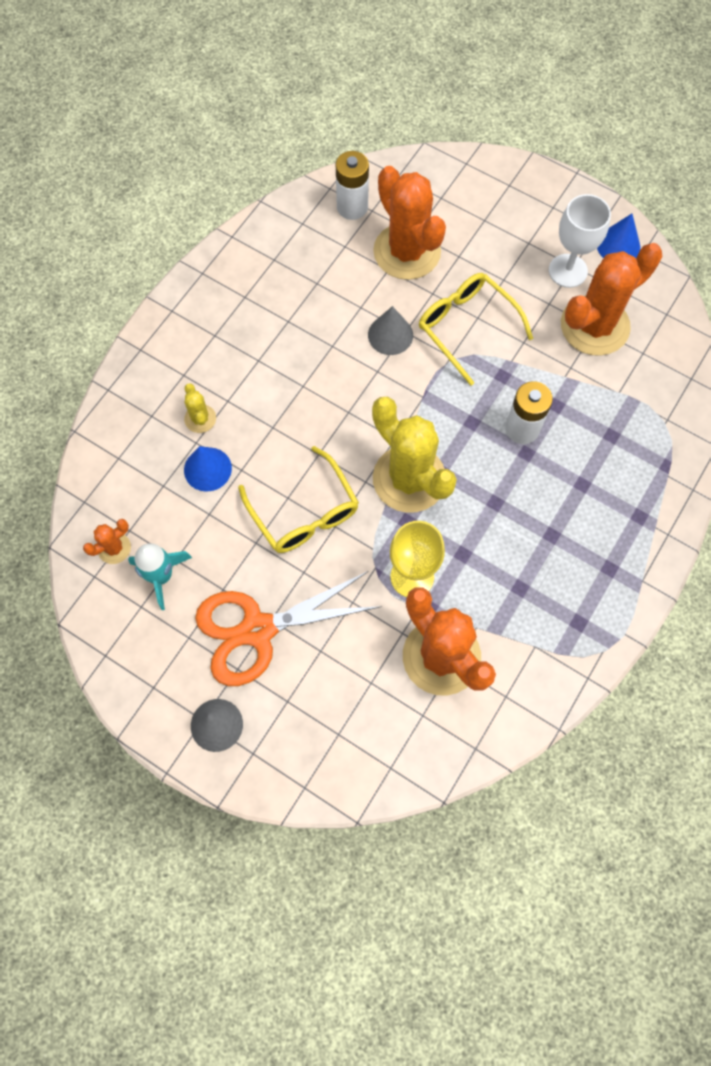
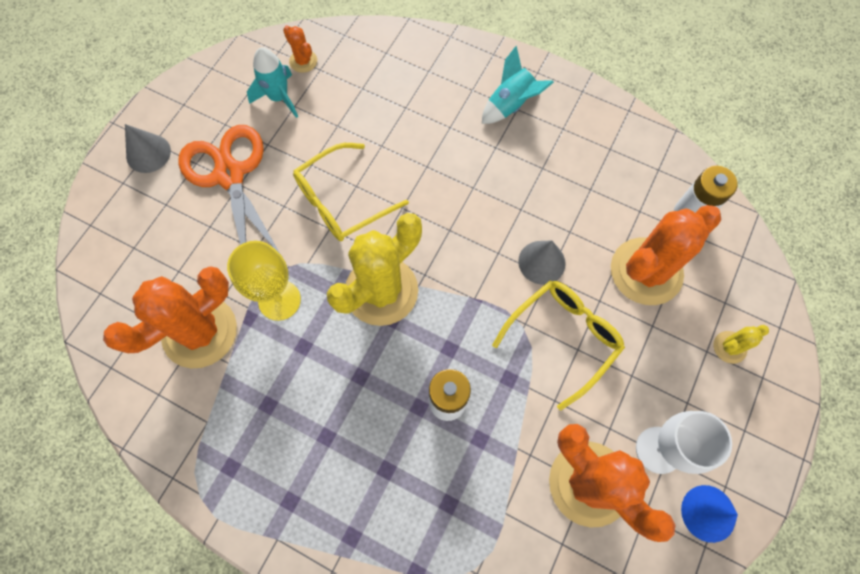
camera: 85 degrees right, 0 degrees up
yellow cactus [184,383,216,433] -> yellow cactus moved to [714,325,769,364]
blue cone [184,446,232,492] -> none
none -> turquoise rocket [482,45,554,124]

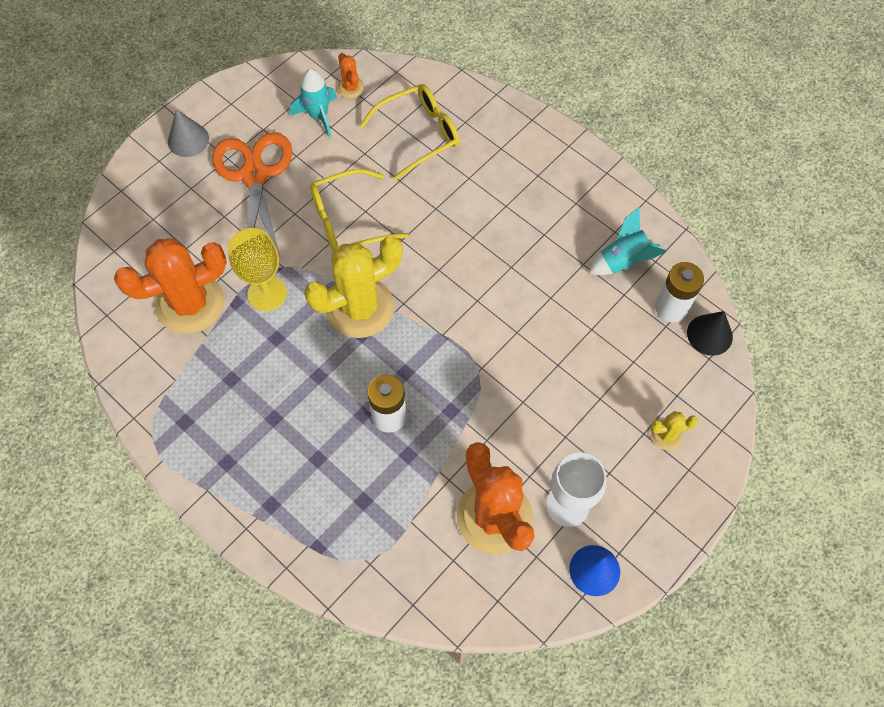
camera: 15 degrees right, 5 degrees down
turquoise rocket [482,45,554,124] -> turquoise rocket moved to [588,207,667,275]
yellow glasses [492,281,625,410] -> yellow glasses moved to [360,84,460,180]
grey cone [518,240,566,285] -> none
orange cactus [611,205,722,305] -> none
none -> black cone [687,311,733,356]

